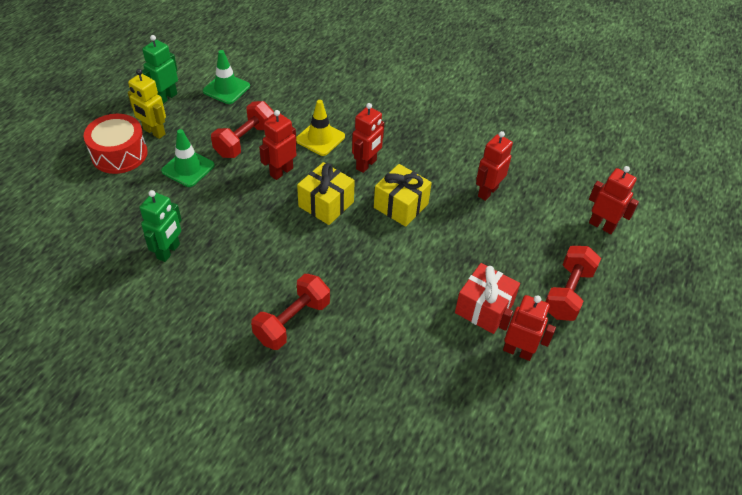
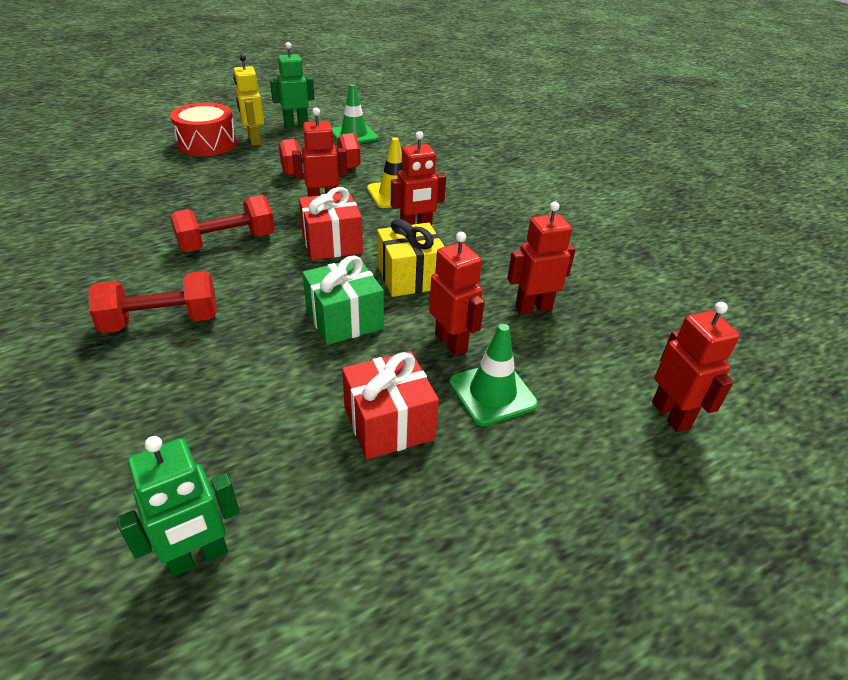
camera: 35 degrees right, 10 degrees down
green robot [140,190,182,262] -> green robot moved to [117,436,240,577]
green traffic cone [161,129,215,187] -> green traffic cone moved to [449,324,538,426]
yellow gift [297,162,355,225] -> red gift [299,187,363,260]
red robot [499,295,556,361] -> red robot moved to [429,232,484,356]
red dumbbell [545,246,601,321] -> red dumbbell moved to [170,195,275,252]
none -> green gift [302,255,384,345]

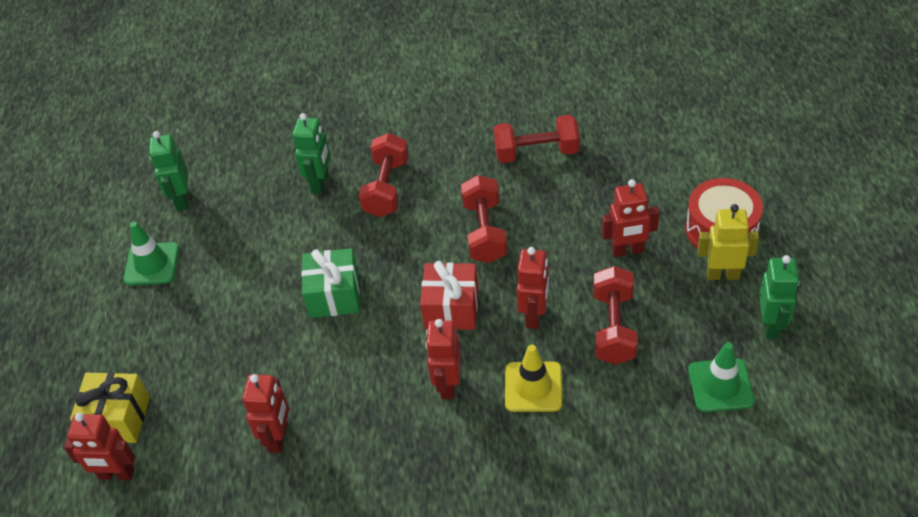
camera: 120 degrees right, 10 degrees up
red gift [342,351,439,460] -> none
yellow gift [377,218,445,297] -> yellow gift moved to [70,372,150,443]
red robot [429,232,484,356] -> red robot moved to [602,179,659,257]
green traffic cone [449,324,538,426] -> green traffic cone moved to [123,221,179,286]
none -> green robot [292,113,330,194]
none -> red dumbbell [493,115,580,163]

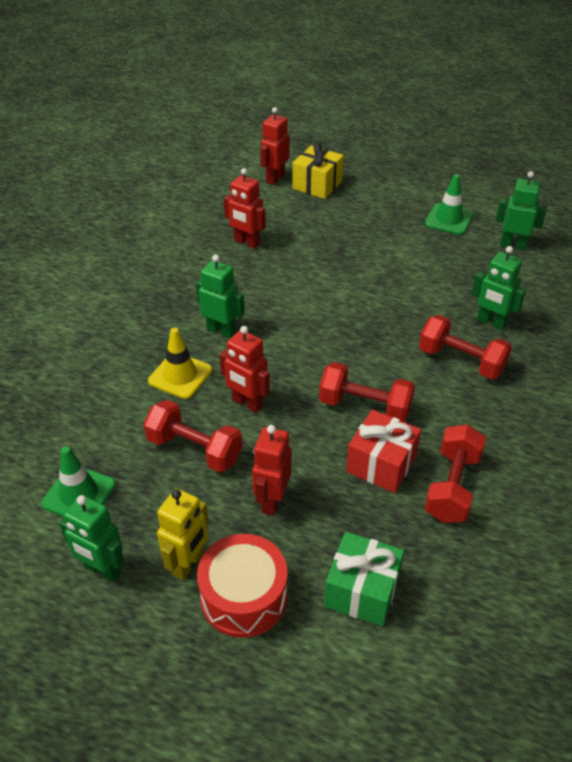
camera: 110 degrees right, 5 degrees down
green gift [301,248,360,318] -> green gift moved to [324,532,404,626]
red gift [420,261,478,330] -> red gift moved to [346,409,421,493]
red robot [425,319,461,399] -> green robot [196,255,245,338]

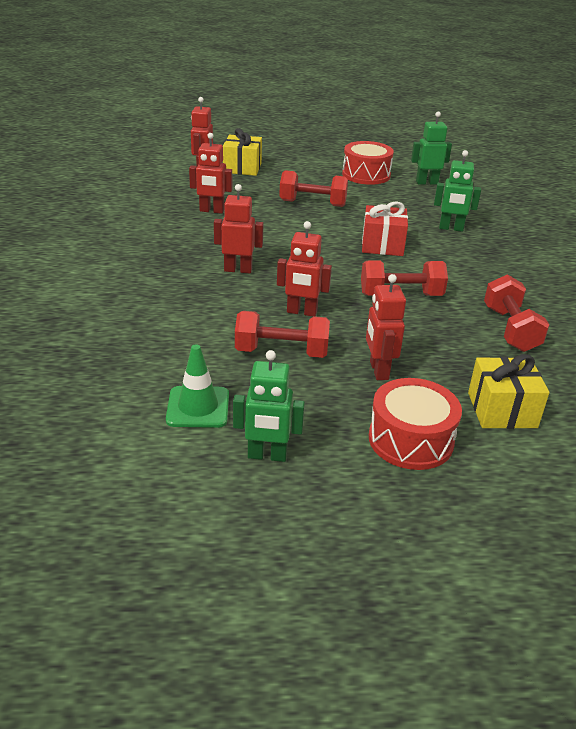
camera: 25 degrees left, 10 degrees down
yellow traffic cone [148,328,212,399] -> none
yellow robot [157,488,208,580] -> none
green robot [196,255,245,338] -> red robot [214,184,263,273]
green gift [324,532,404,626] -> yellow gift [468,354,549,429]
red gift [346,409,421,493] -> red gift moved to [362,201,408,256]
red dumbbell [419,315,512,379] -> red dumbbell moved to [279,170,348,207]
green traffic cone [425,174,473,235] -> red drum [342,141,394,185]

